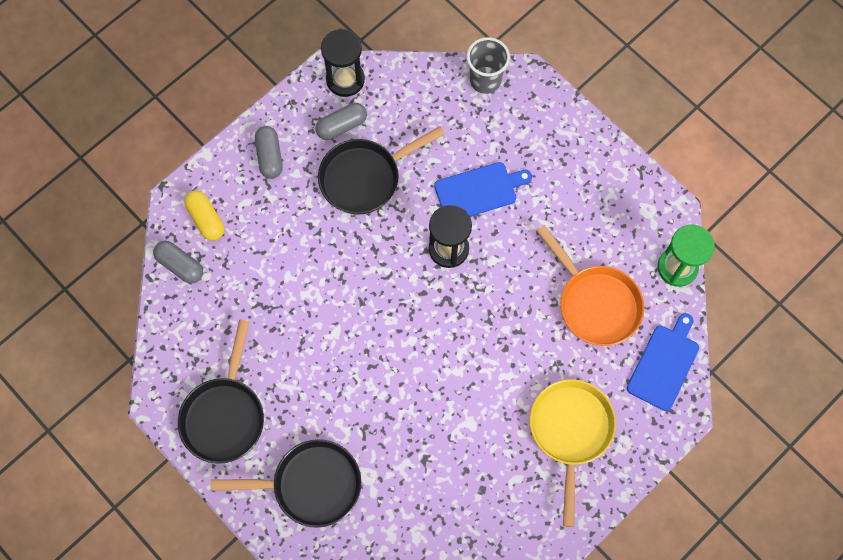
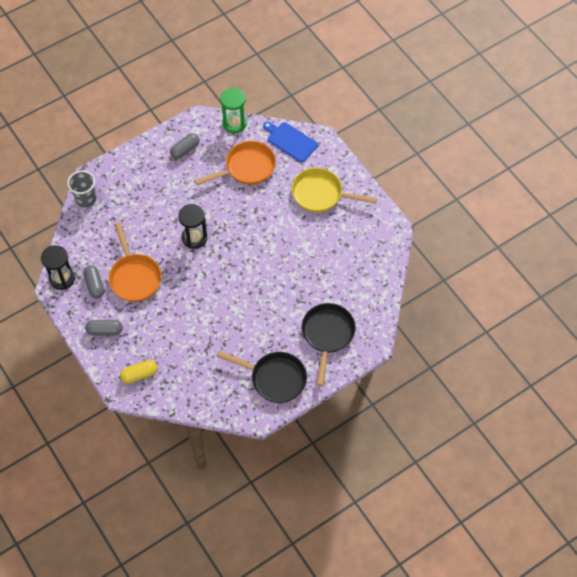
camera: 80 degrees left, 10 degrees down
grey capsule [153,241,203,284] -> grey capsule moved to [170,133,199,159]
black pan [318,126,445,215] -> orange pan [109,223,162,302]
blue cutting board [434,162,532,217] -> none

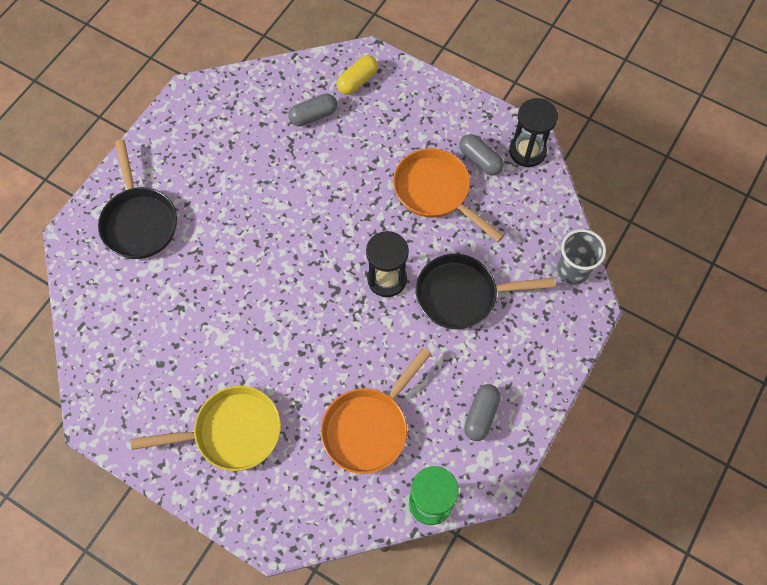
camera: 155 degrees right, 5 degrees up
grey capsule [85,320,123,336] -> grey capsule moved to [288,94,337,127]
black pan [217,351,307,403] -> black pan moved to [416,254,555,329]
blue cutting board [263,122,318,162] -> none

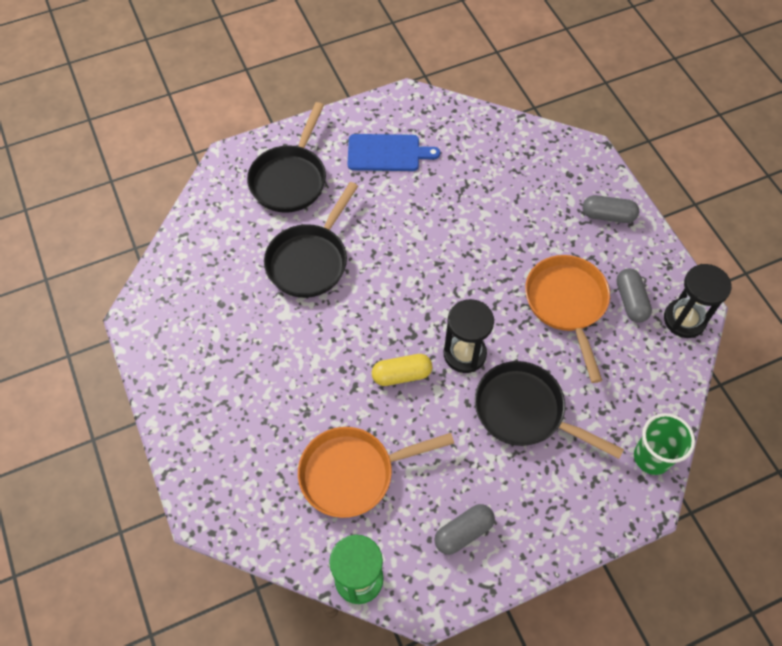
camera: 35 degrees right, 5 degrees down
yellow pan [131,386,281,471] -> none
grey capsule [288,94,337,127] -> grey capsule moved to [582,195,639,223]
yellow capsule [337,55,378,95] -> yellow capsule moved to [372,354,433,386]
grey cup [557,229,606,285] -> green cup [634,413,695,475]
none -> black pan [264,182,358,298]
none -> blue cutting board [348,134,440,171]

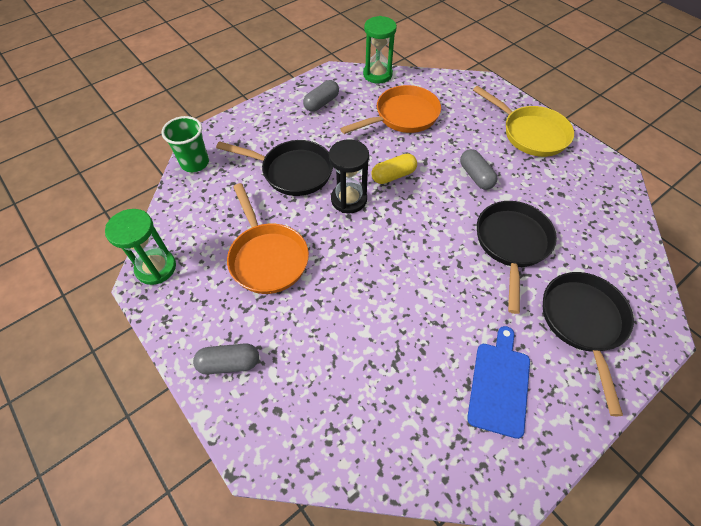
camera: 165 degrees right, 5 degrees down
blue cutting board [348,134,440,171] -> blue cutting board turned 120 degrees clockwise [467,326,530,439]
grey capsule [616,268,652,323] -> grey capsule moved to [460,149,497,190]
black hourglass [664,264,732,338] -> green hourglass [105,209,176,285]
none -> yellow pan [473,86,574,157]

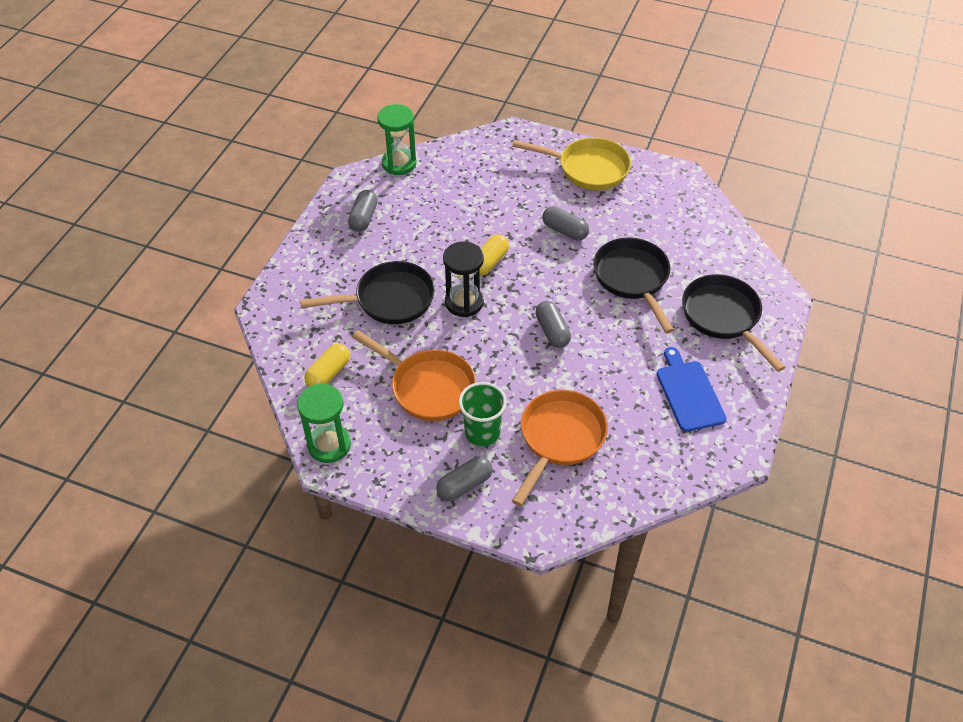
camera: 30 degrees left, 5 degrees down
green cup [162,116,209,172] -> green cup moved to [459,382,507,446]
orange pan [340,85,441,134] -> orange pan moved to [512,390,608,506]
none -> yellow capsule [304,344,350,387]
none -> grey capsule [535,301,571,348]

